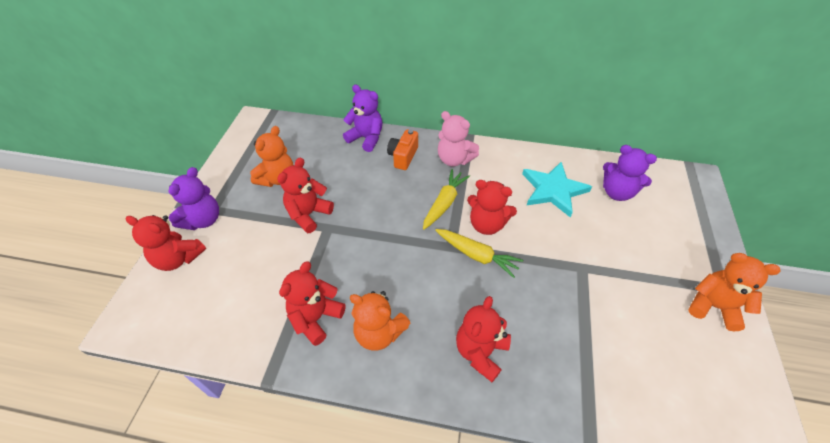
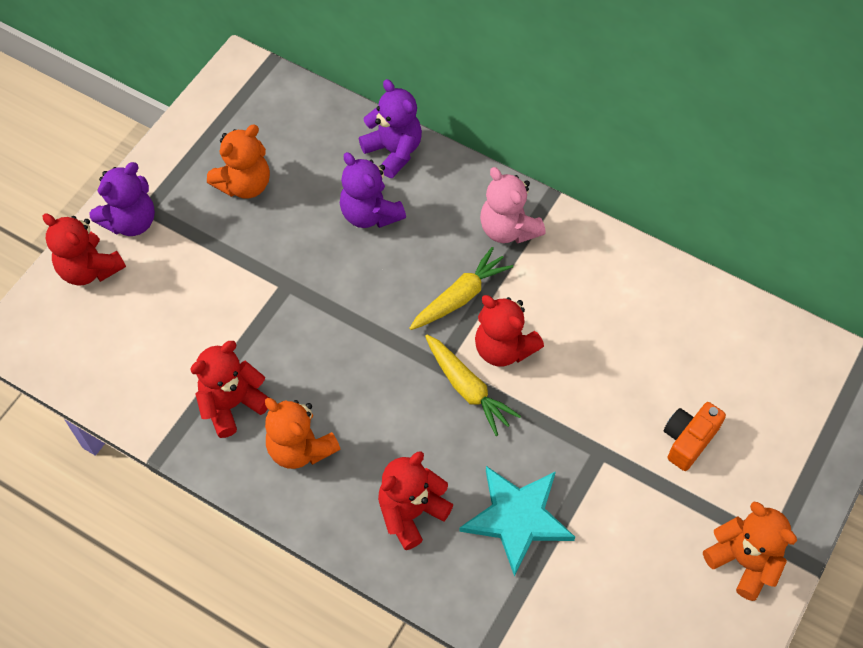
camera: 20 degrees right, 10 degrees up
red teddy bear [277,157,334,233] -> none
orange camera [387,129,418,170] -> orange camera moved to [664,402,726,471]
turquoise star [522,162,592,217] -> turquoise star moved to [459,466,575,577]
purple teddy bear [603,145,657,201] -> purple teddy bear moved to [340,152,406,228]

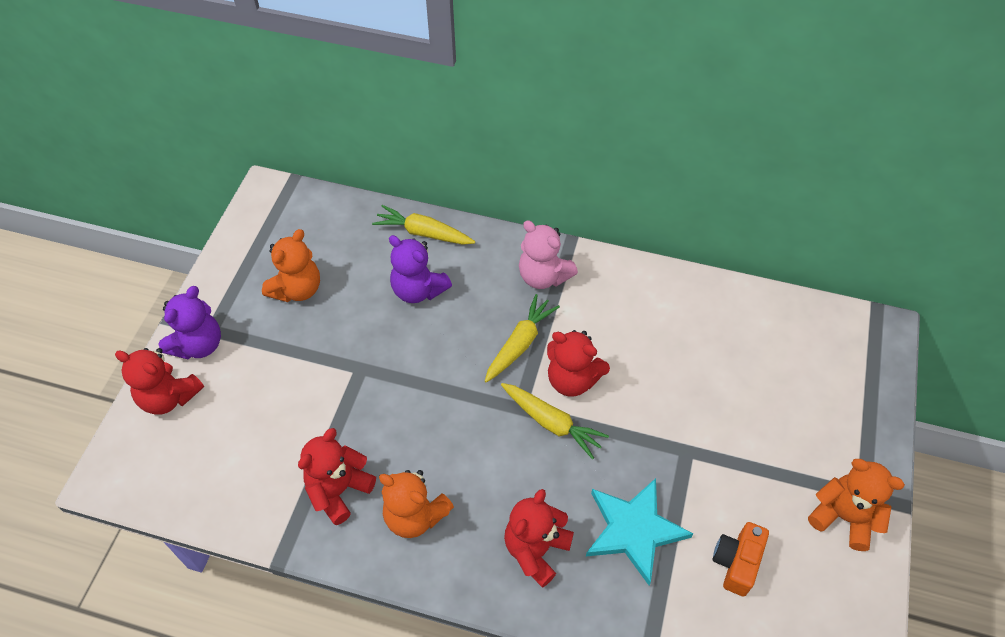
camera: 15 degrees left, 5 degrees down
purple teddy bear [359,79,422,178] -> yellow carrot [372,205,475,245]
orange camera [664,402,726,471] -> orange camera moved to [713,522,769,597]

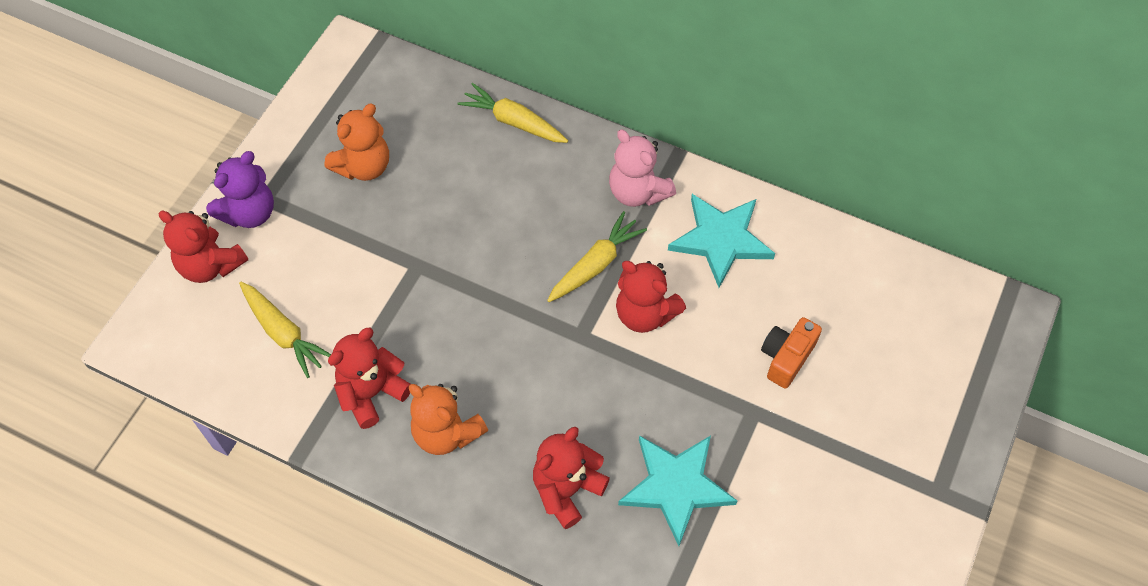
camera: 10 degrees right, 5 degrees up
purple teddy bear [389,235,452,303] -> none
yellow carrot [501,383,609,459] -> yellow carrot moved to [239,282,331,378]
orange camera [713,522,769,597] -> orange camera moved to [761,317,822,389]
orange teddy bear [808,459,905,551] -> none
none -> turquoise star [668,194,775,288]

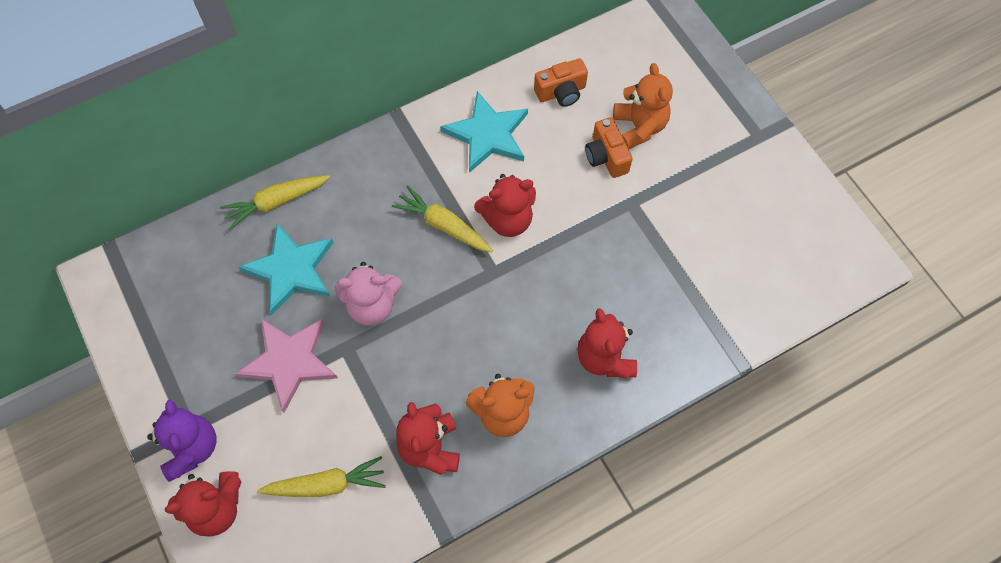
camera: 55 degrees left, 5 degrees up
orange teddy bear [324,104,389,181] -> orange teddy bear moved to [613,63,673,149]
yellow carrot [547,211,647,302] -> yellow carrot turned 45 degrees counterclockwise [392,185,493,252]
pink teddy bear [609,129,676,207] -> pink teddy bear moved to [334,262,402,326]
turquoise star [618,435,737,546] -> turquoise star moved to [239,223,334,315]
none -> pink star [235,319,338,413]
none -> orange camera [534,58,588,107]

